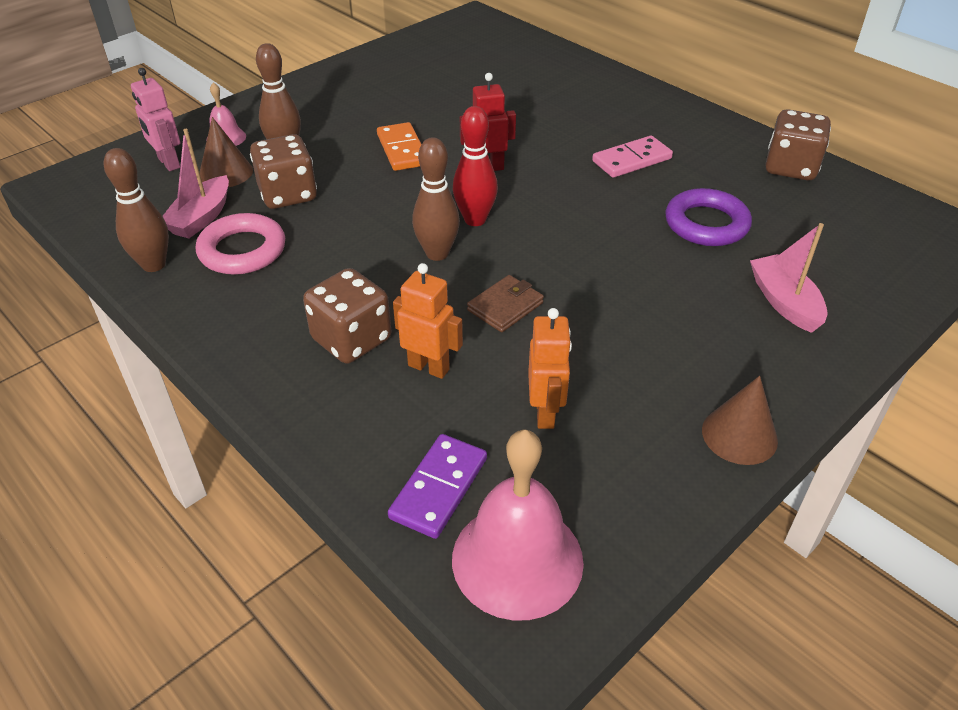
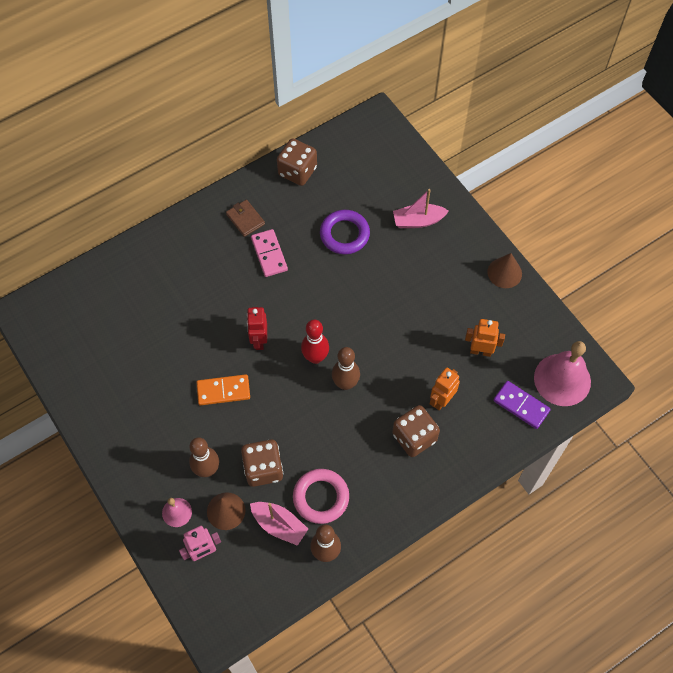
camera: 80 degrees left, 20 degrees up
brown wallet [467,275,544,332] -> brown wallet moved to [226,200,265,237]

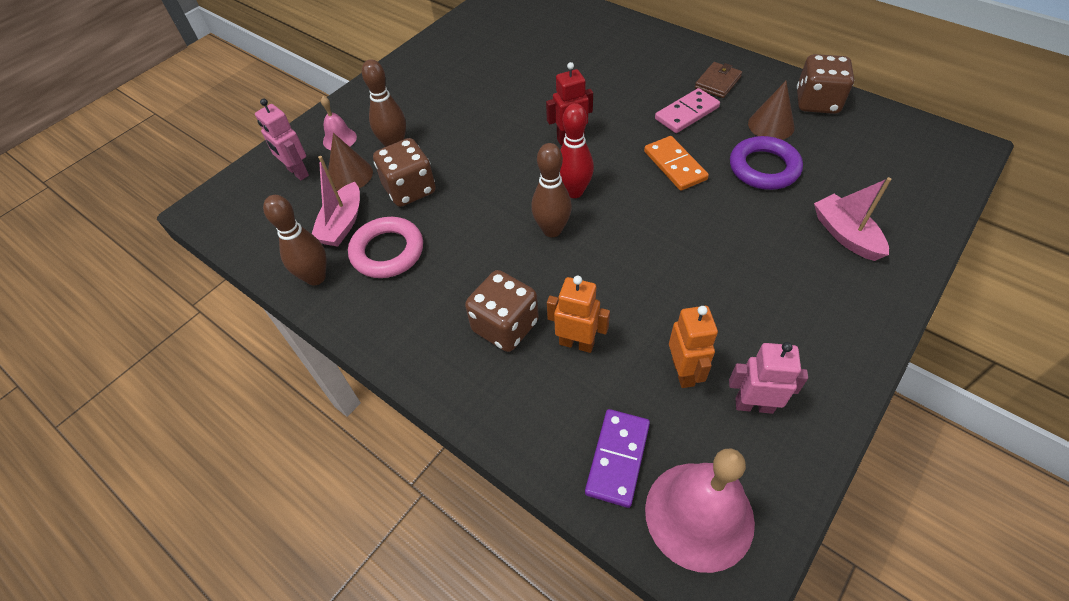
camera: 75 degrees right, 10 degrees down
orange domino [196,374,250,405] -> orange domino moved to [644,136,709,191]
brown cone [487,253,522,288] -> brown cone moved to [748,81,795,140]
none -> pink robot [729,342,808,414]

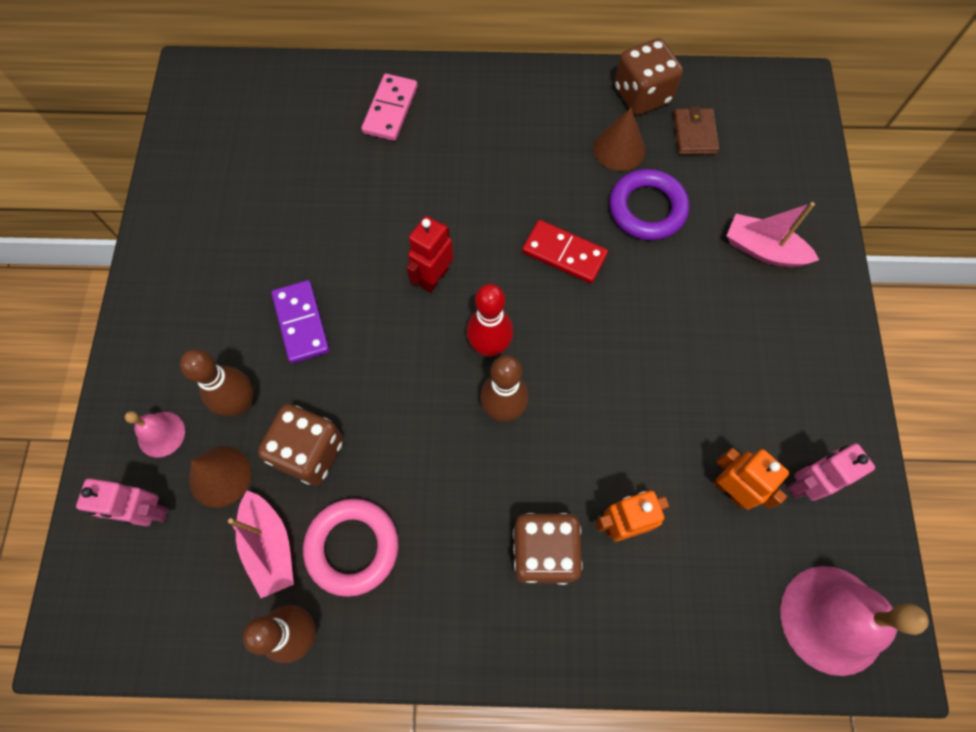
camera: 40 degrees left, 15 degrees up
purple domino [585,409,650,508] -> purple domino moved to [271,280,330,363]
orange domino [644,136,709,191] -> red domino [522,220,608,283]
pink domino [655,88,720,133] -> pink domino moved to [361,74,418,141]
brown wallet [695,62,742,98] -> brown wallet moved to [673,106,719,155]

